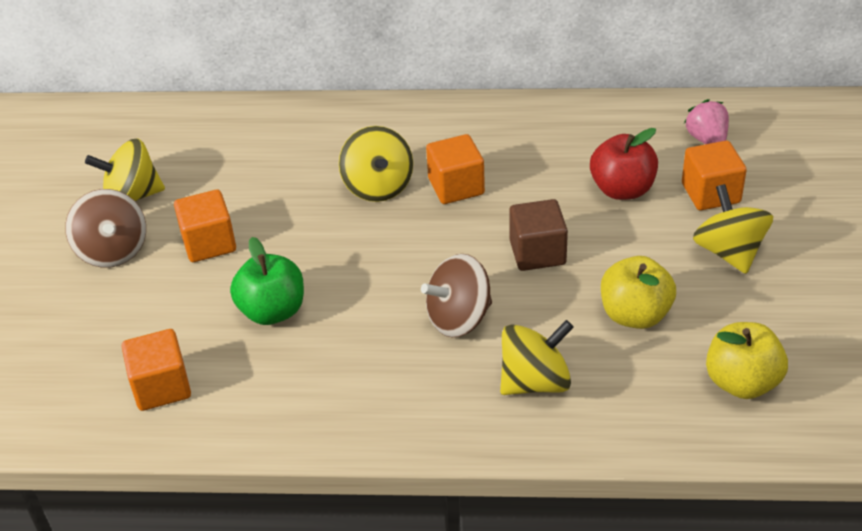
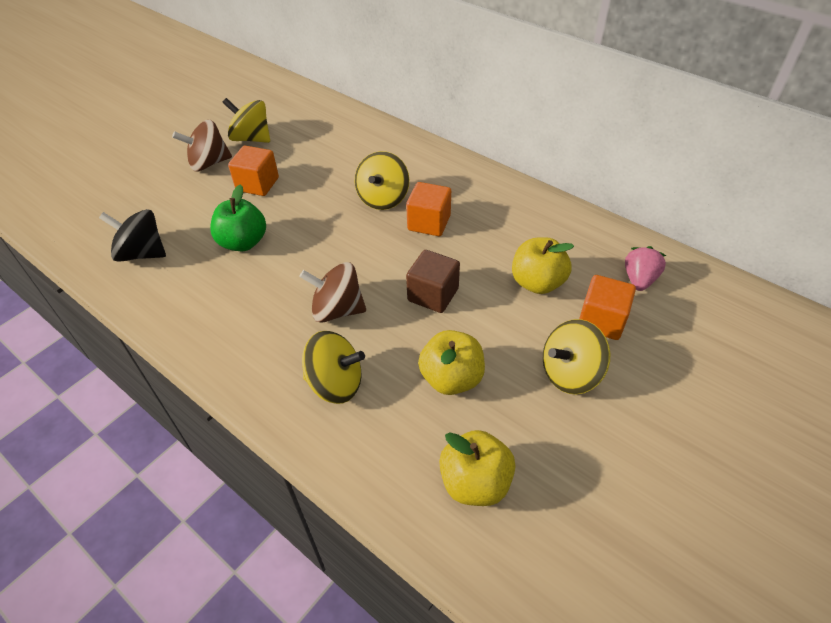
camera: 35 degrees right, 5 degrees up
brown spinning top [65,189,146,268] -> brown spinning top turned 60 degrees clockwise [172,120,232,171]
orange cube [121,329,191,411] -> black spinning top [99,209,166,262]
red apple [590,128,658,200] -> yellow apple [512,237,574,294]
yellow spinning top [693,184,773,274] -> yellow spinning top turned 135 degrees counterclockwise [543,319,610,394]

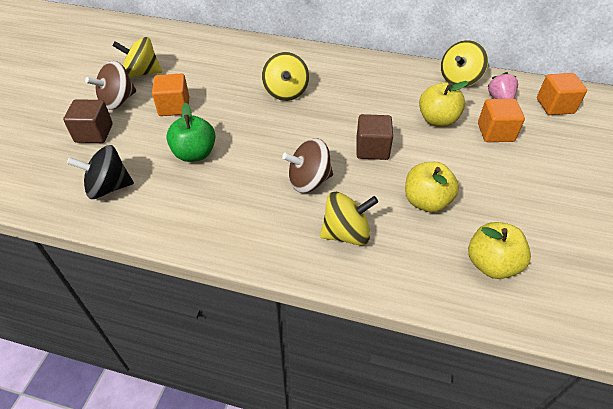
camera: 25 degrees left, 0 degrees up
orange cube [406,182,451,236] -> orange cube moved to [537,73,587,115]
yellow spinning top [543,319,610,394] -> yellow spinning top moved to [441,40,488,87]
none -> brown cube [63,99,113,143]

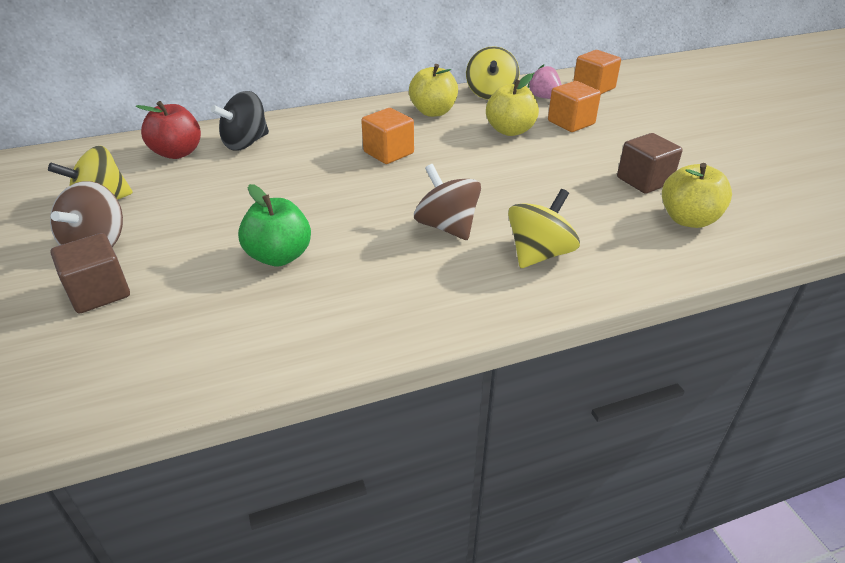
camera: 35 degrees left, 10 degrees down
black spinning top [67,145,134,199] -> black spinning top moved to [211,91,269,151]
orange cube [152,73,189,116] -> orange cube moved to [361,108,414,164]
yellow spinning top [262,52,309,101] -> none
brown spinning top [282,138,333,193] -> brown spinning top turned 105 degrees clockwise [414,164,481,240]
brown cube [356,114,393,160] -> brown cube moved to [617,133,682,194]
yellow apple [405,162,459,212] -> yellow apple moved to [409,64,458,117]
none -> red apple [136,101,201,159]

